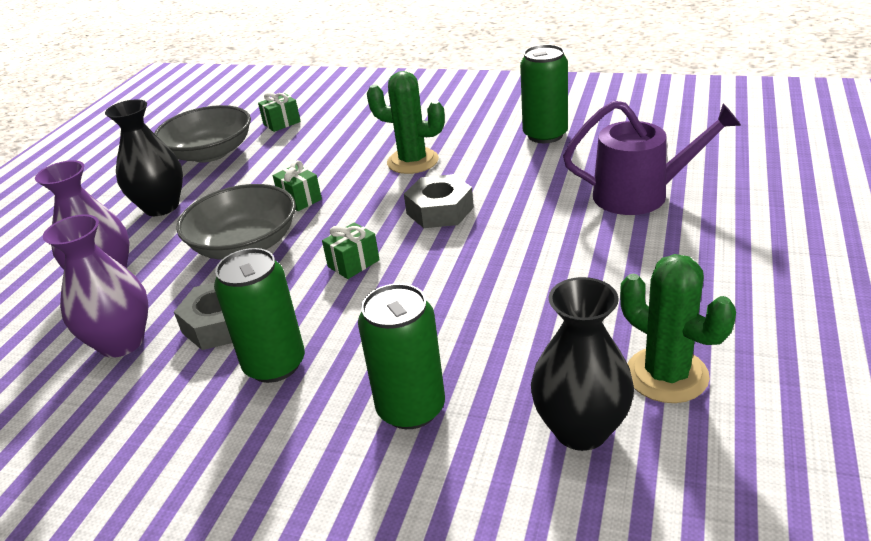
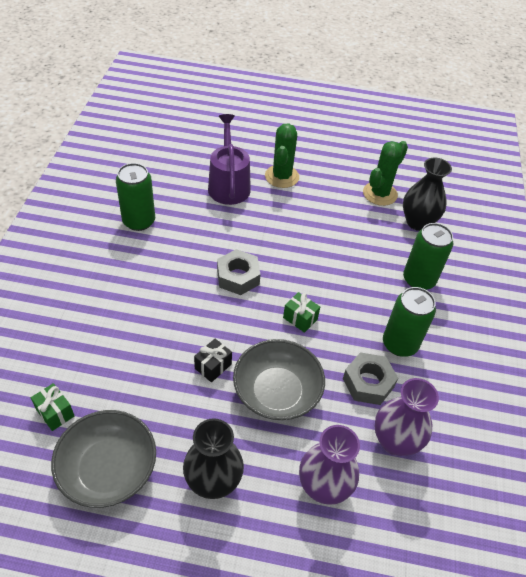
camera: 105 degrees left, 15 degrees up
green gift [273,160,322,211] -> black gift [194,339,232,382]
green cactus [367,71,445,174] -> green cactus moved to [265,123,299,188]

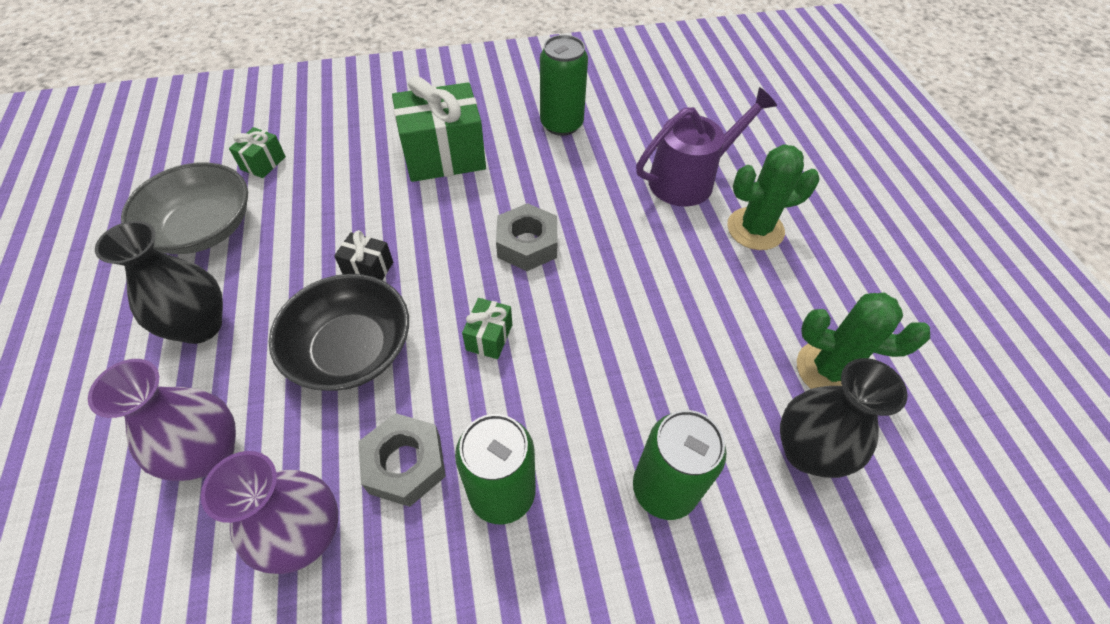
camera: 70 degrees right, 5 degrees up
grey bowl [233,339,325,420] -> black bowl [269,274,409,391]
none -> green gift [392,76,486,182]

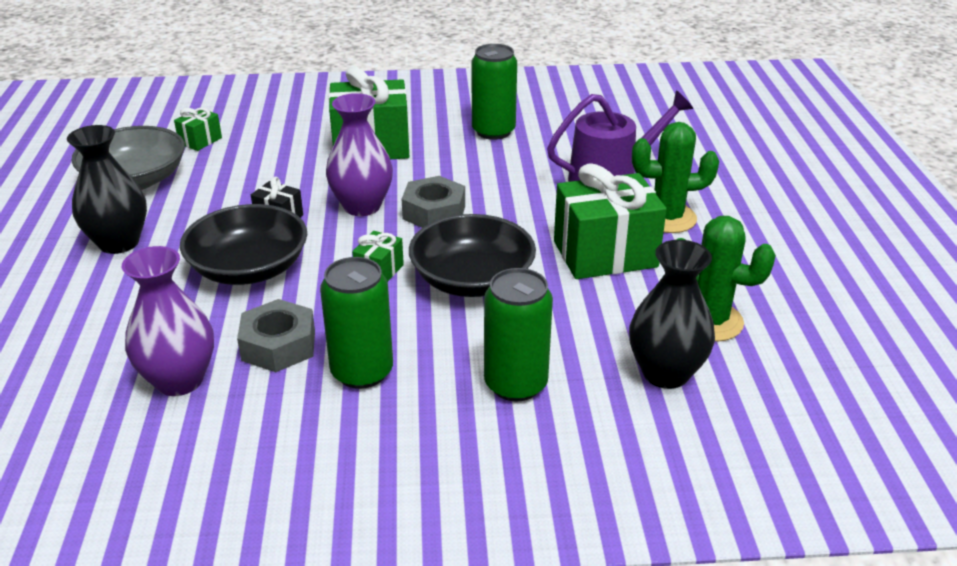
camera: 10 degrees right, 20 degrees down
purple vase [88,359,236,481] -> purple vase moved to [326,93,393,216]
none -> black bowl [409,214,536,297]
none -> green gift [554,163,667,279]

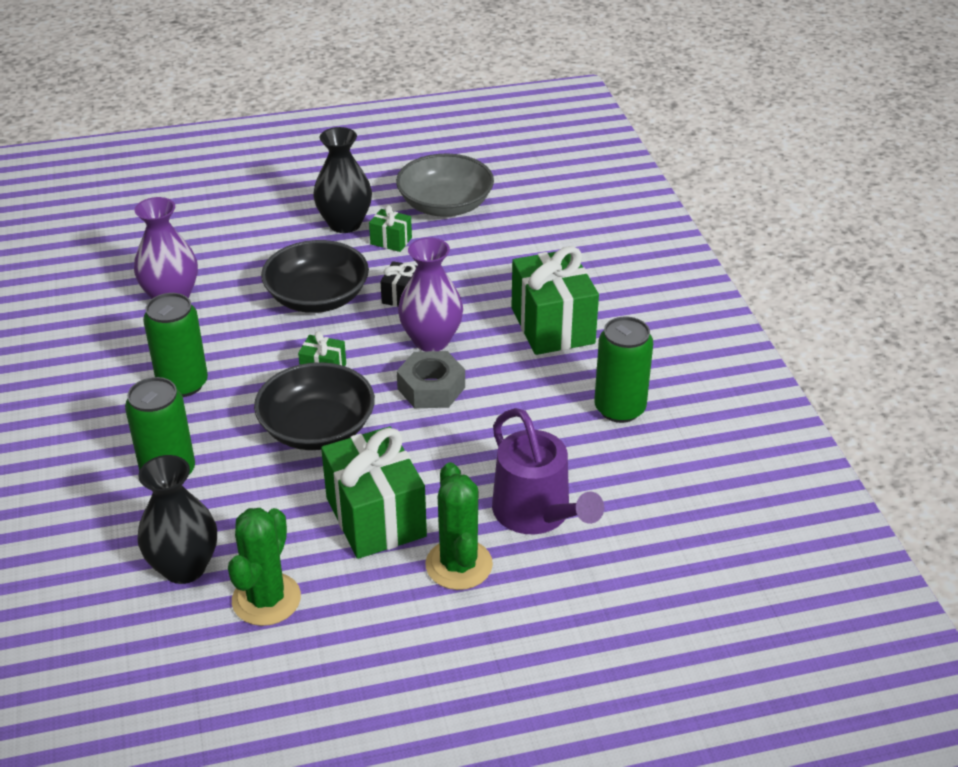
camera: 80 degrees right, 5 degrees up
green gift [174,108,222,151] -> green gift moved to [369,205,412,252]
grey nut [237,299,315,372] -> none

